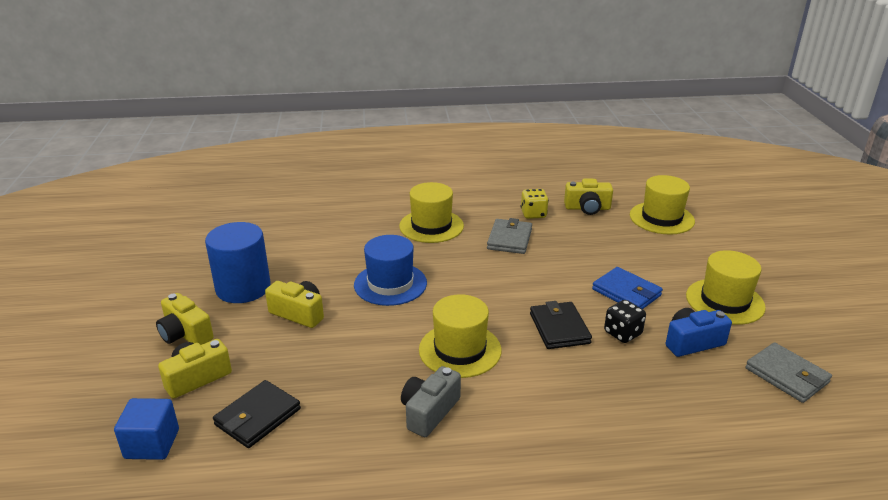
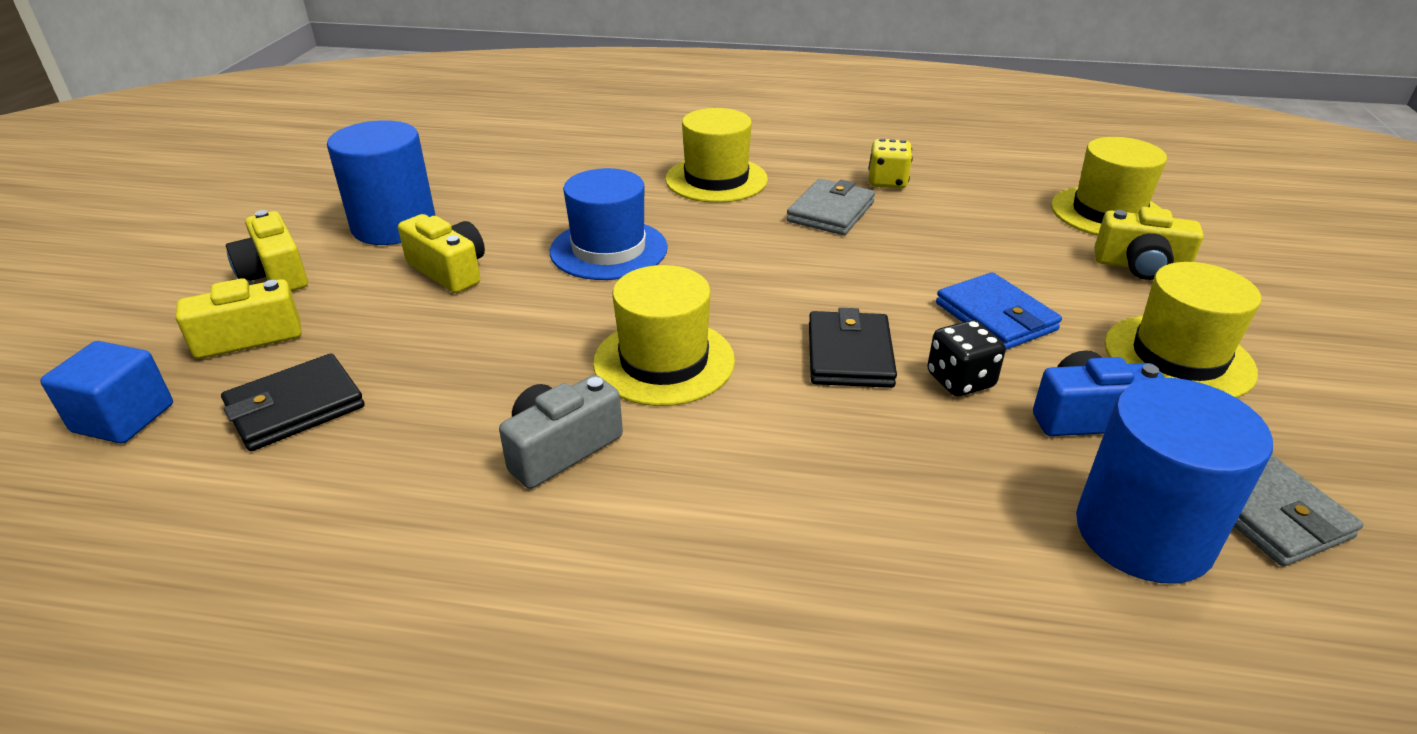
camera: 15 degrees right, 5 degrees up
yellow camera [564,179,613,215] -> yellow camera moved to [1094,207,1204,280]
none -> blue cylinder [1076,378,1273,584]

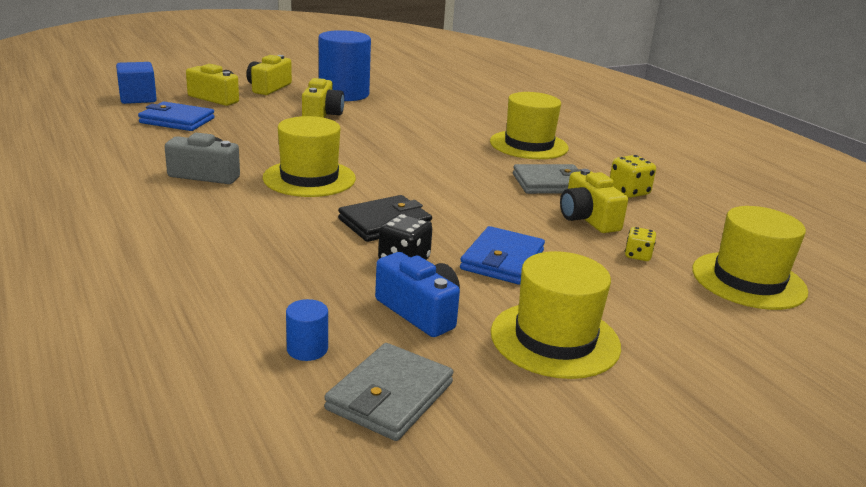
camera: 50 degrees right, 10 degrees down
black wallet [221,353,365,451] -> blue wallet [138,101,215,131]
blue hat [550,168,668,280] -> none
blue cylinder [1076,378,1273,584] -> blue cylinder [286,299,328,361], size x0.41
yellow camera [1094,207,1204,280] -> yellow camera moved to [560,169,628,233]
none -> yellow dice [625,227,656,261]

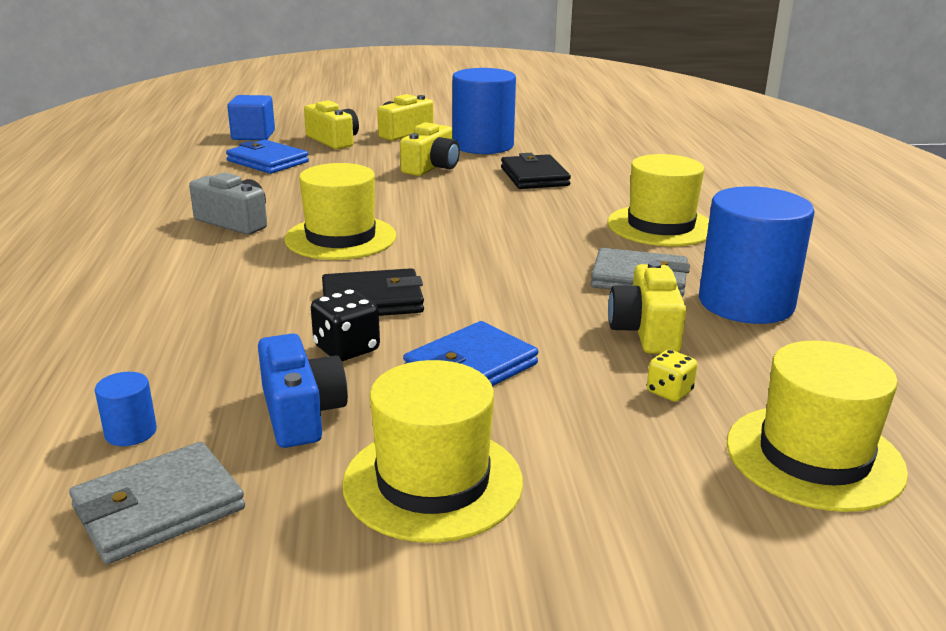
camera: 25 degrees right, 0 degrees up
yellow dice [610,155,656,198] -> blue cylinder [699,186,815,324]
none -> black wallet [501,153,571,189]

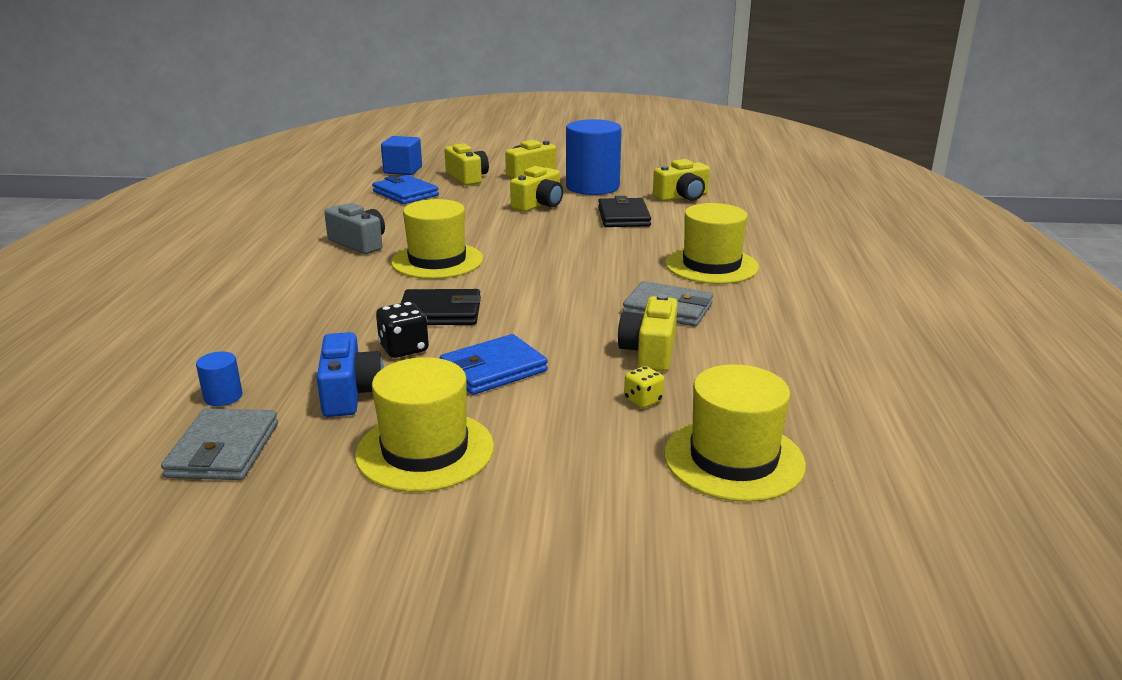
camera: 10 degrees right, 0 degrees up
grey wallet [69,442,245,564] -> grey wallet turned 60 degrees counterclockwise [161,408,278,480]
blue cylinder [699,186,815,324] -> none
none -> yellow camera [653,159,710,201]

